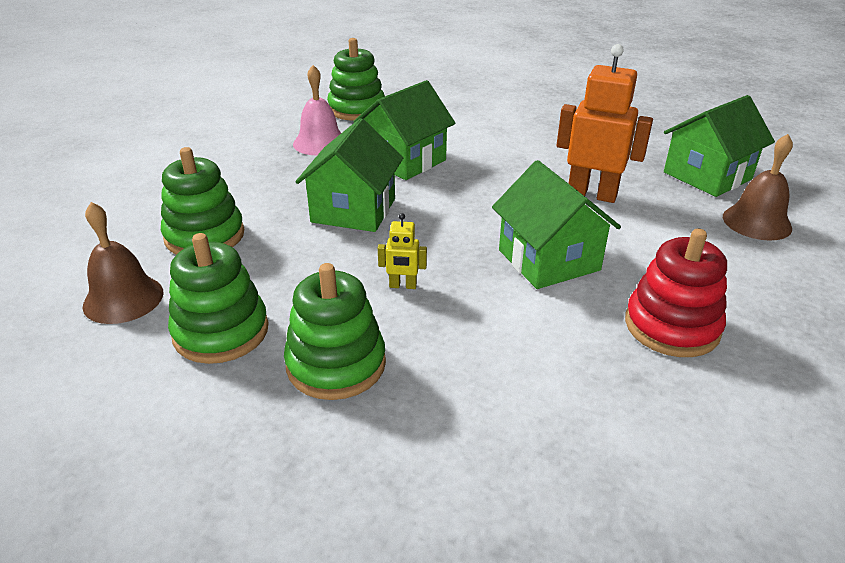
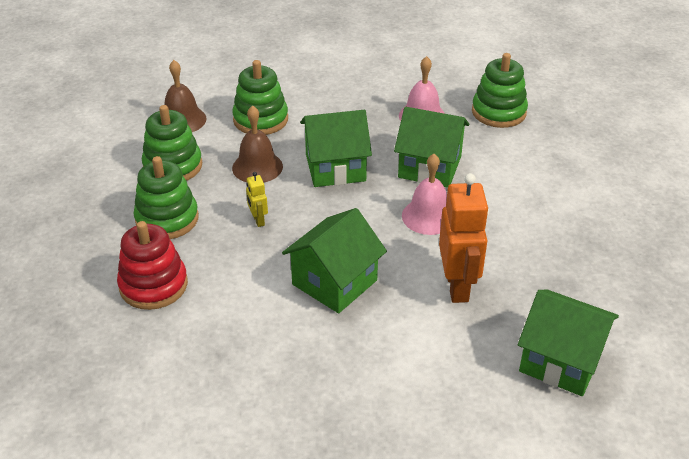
camera: 65 degrees right, 5 degrees up
red stacking toy [625,229,727,357] -> red stacking toy moved to [117,221,188,310]
brown bell [723,134,793,241] -> brown bell moved to [232,105,283,182]
none -> pink bell [402,154,447,235]

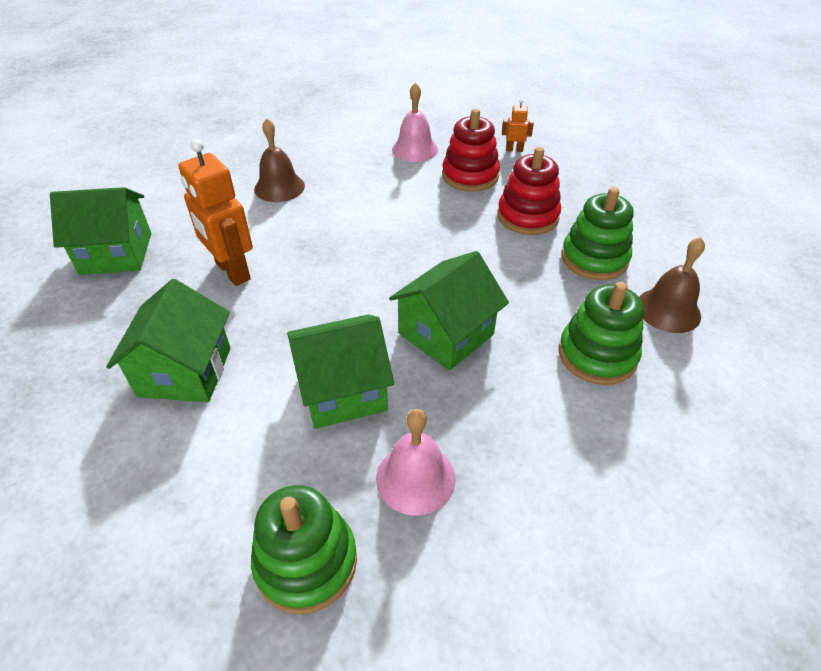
camera: 145 degrees right, 5 degrees up
green stacking toy [133,156,199,239] -> red stacking toy [497,147,561,235]
brown bell [232,105,283,182] -> brown bell moved to [254,118,305,202]
yellow robot [246,172,268,227] -> none
green house [282,208,387,313] -> green house moved to [106,279,230,402]
pink bell [402,154,447,235] -> pink bell moved to [392,82,438,162]
none -> orange robot [502,99,534,152]

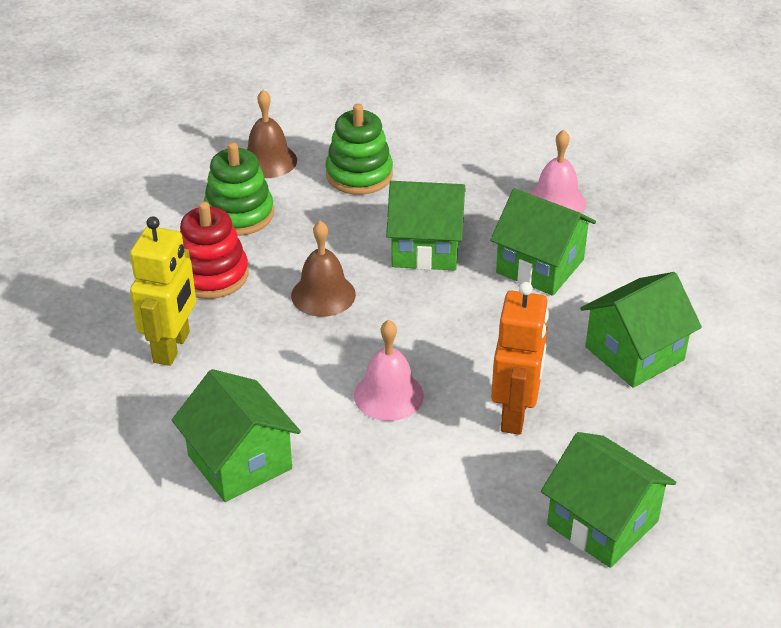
camera: 130 degrees left, 5 degrees down
green stacking toy [251,485,357,614] -> none
brown bell [254,118,305,202] -> brown bell moved to [291,221,356,317]
pink bell [392,82,438,162] -> pink bell moved to [354,320,424,421]
red stacking toy [442,109,500,192] -> yellow robot [130,216,196,366]
orange robot [502,99,534,152] -> none
none -> green house [172,369,301,502]

